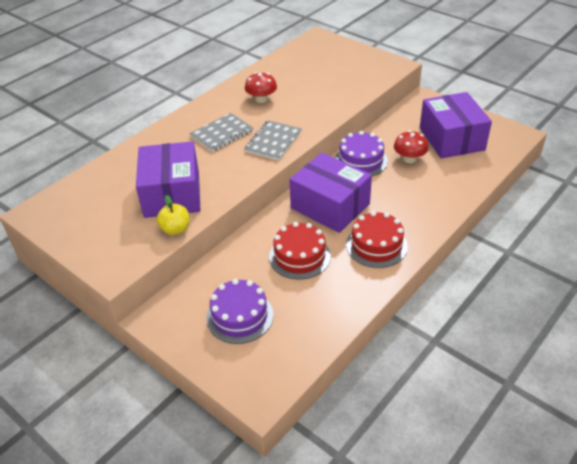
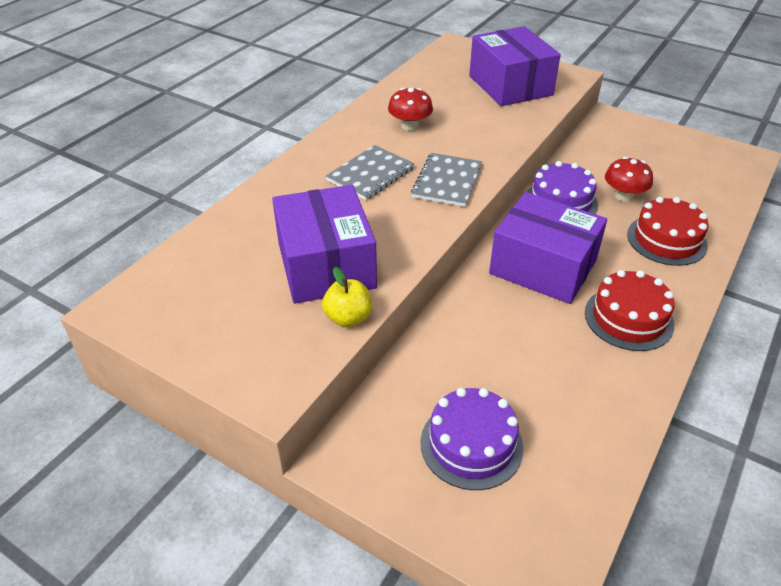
camera: 10 degrees left, 0 degrees up
red cake [269,222,331,280] -> red cake moved to [627,197,709,266]
purple box [420,92,492,159] -> purple box moved to [469,26,561,106]

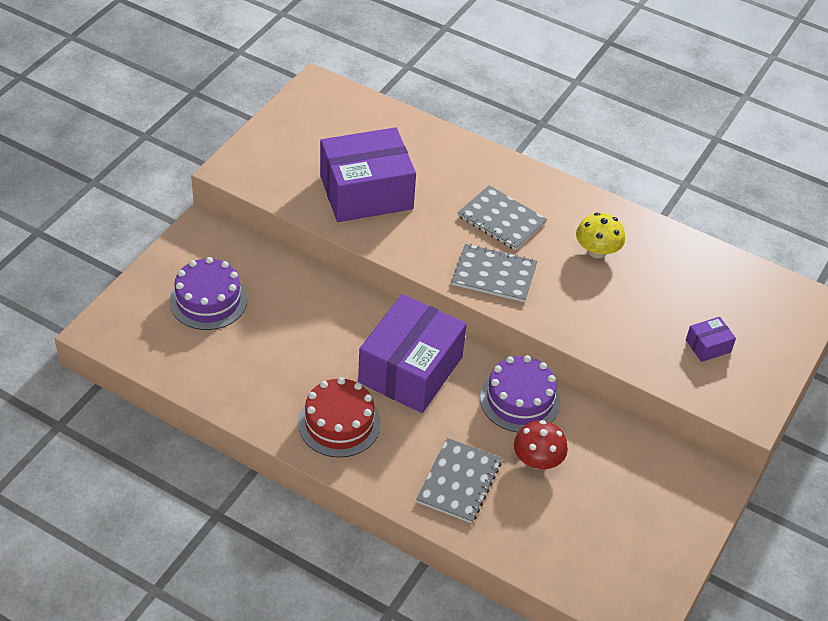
camera: 85 degrees right, 5 degrees up
yellow apple [322,267,372,327] -> none
red mushroom [388,88,433,131] -> yellow mushroom [576,212,625,258]
purple box [469,26,561,106] -> purple box [686,317,736,362], size x0.41
red cake [627,197,709,266] -> grey notebook [416,438,502,523]

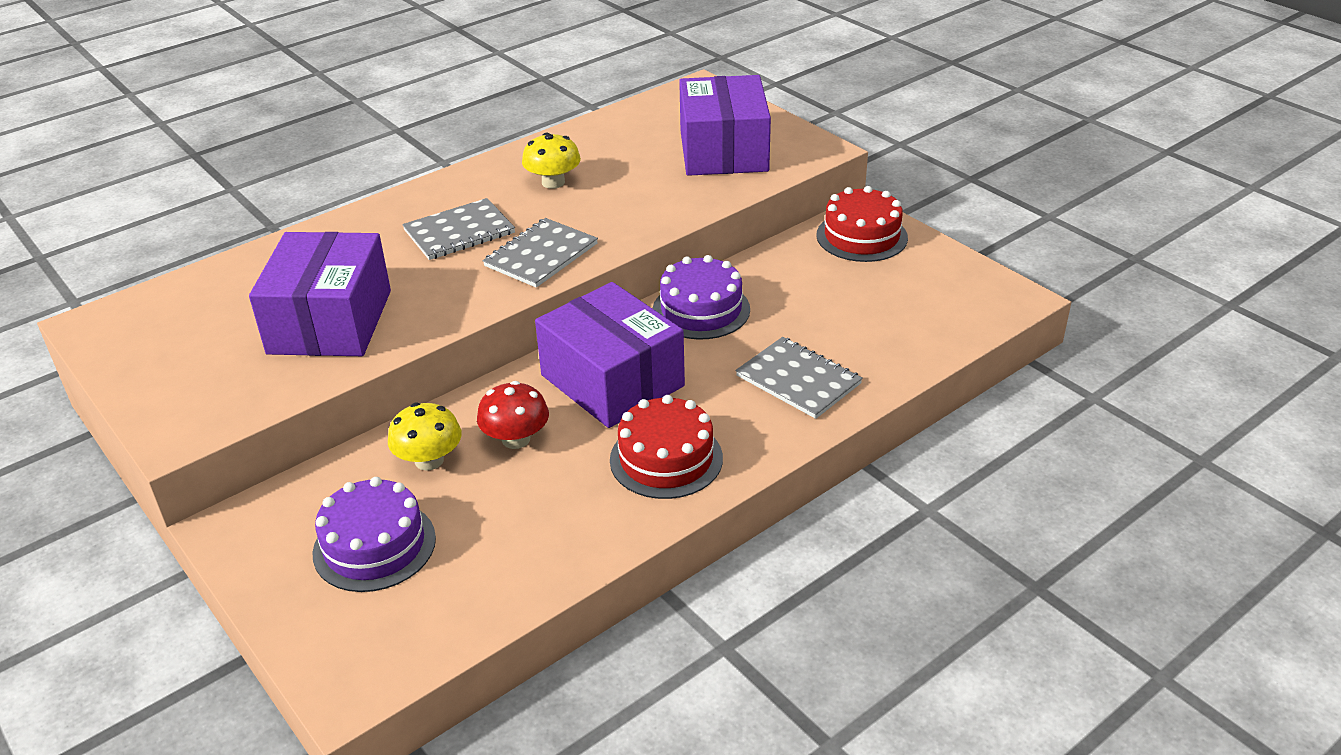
camera: 65 degrees left, 10 degrees down
red mushroom [514,420,568,469] -> red mushroom moved to [477,381,549,449]
purple box [686,317,736,362] -> purple box [679,75,771,176], size x2.42
none -> yellow mushroom [388,402,462,471]
none -> red cake [816,186,908,262]

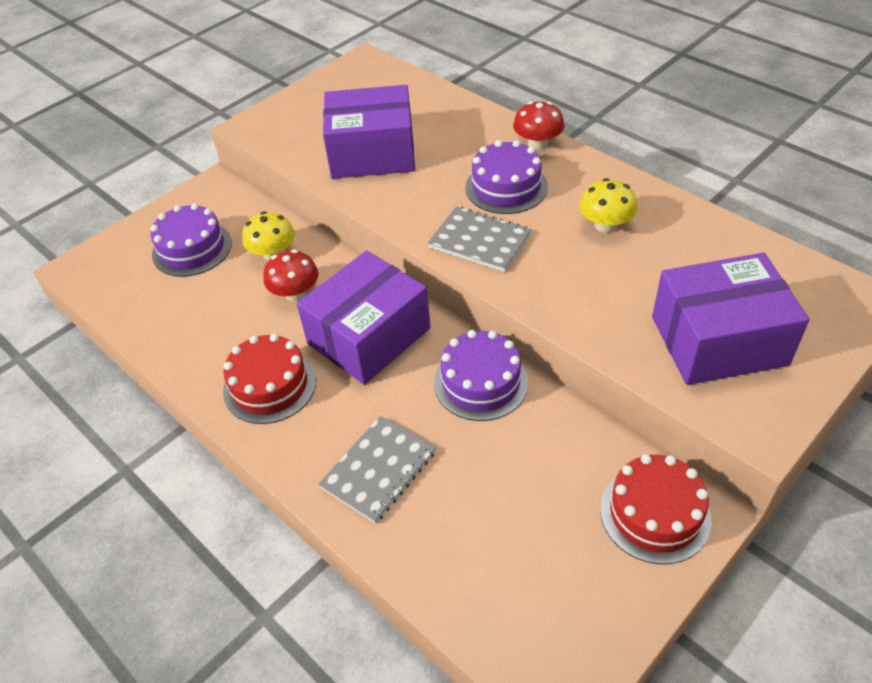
camera: 85 degrees right, 10 degrees up
grey notebook [402,198,515,260] -> purple cake [465,140,548,214]
none -> red mushroom [513,101,565,150]

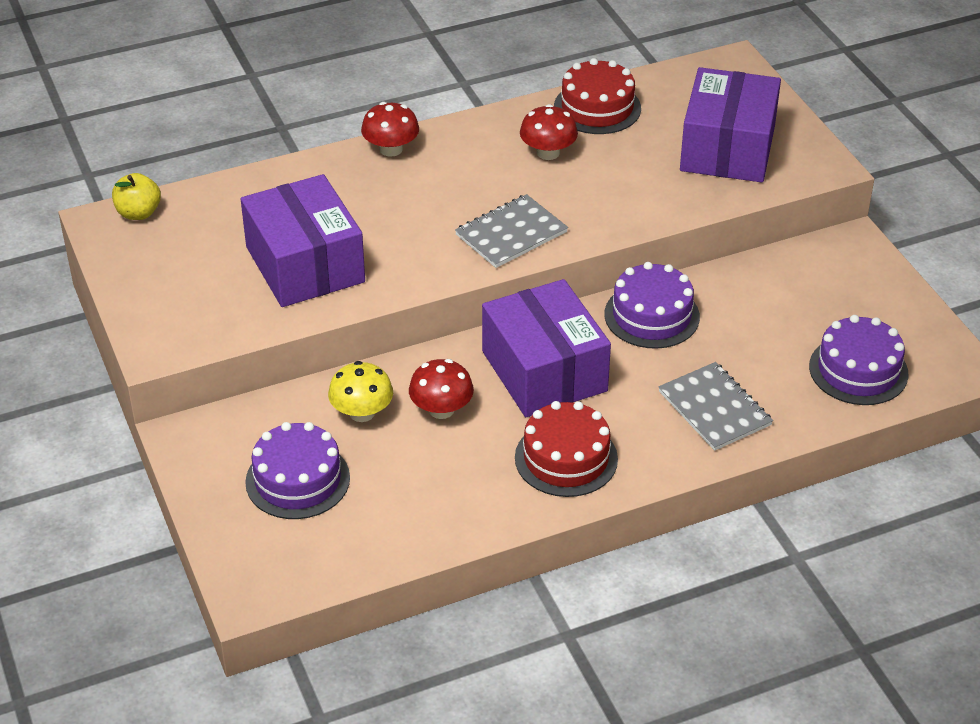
camera: 70 degrees left, 5 degrees down
purple box [323,85,415,179] -> purple box turned 45 degrees counterclockwise [241,174,365,307]
purple cake [465,140,548,214] -> purple cake moved to [809,315,909,405]
yellow mushroom [579,178,637,233] -> red mushroom [520,104,578,160]
red cake [600,454,712,564] -> red cake moved to [554,58,641,134]
none -> yellow apple [112,173,161,220]

